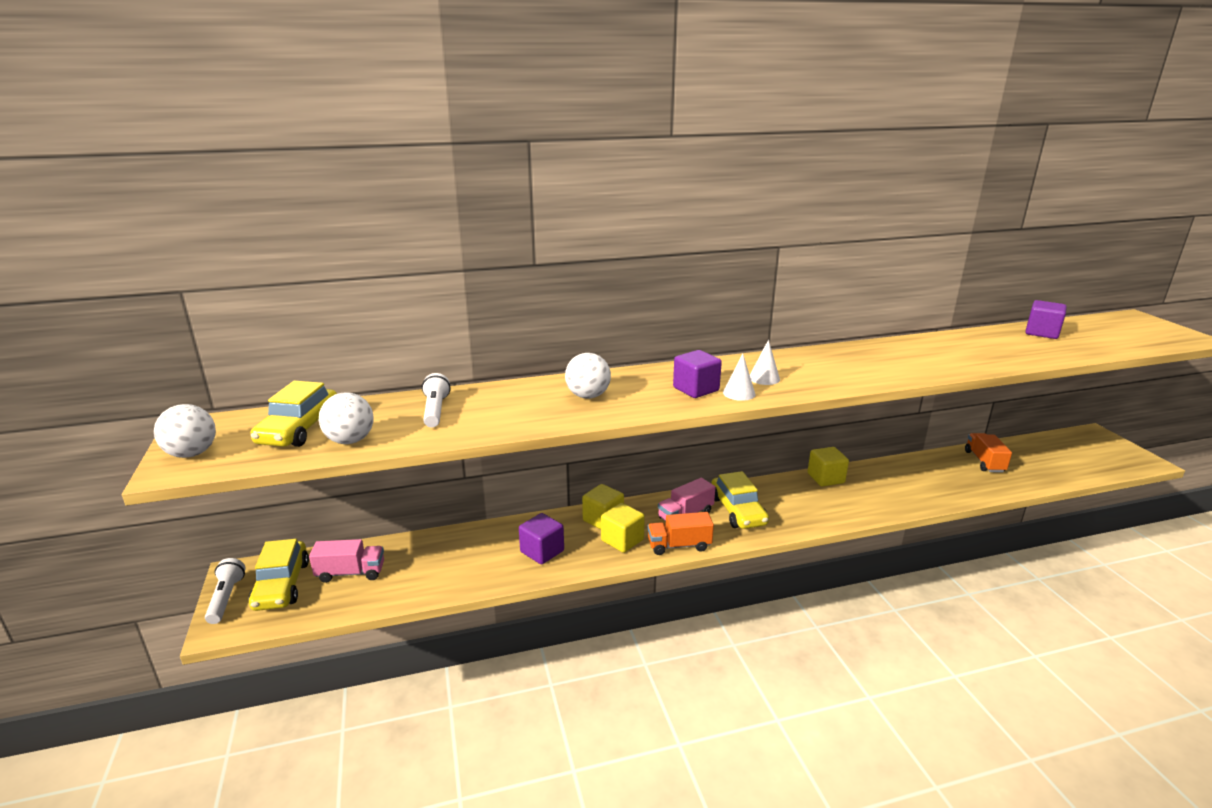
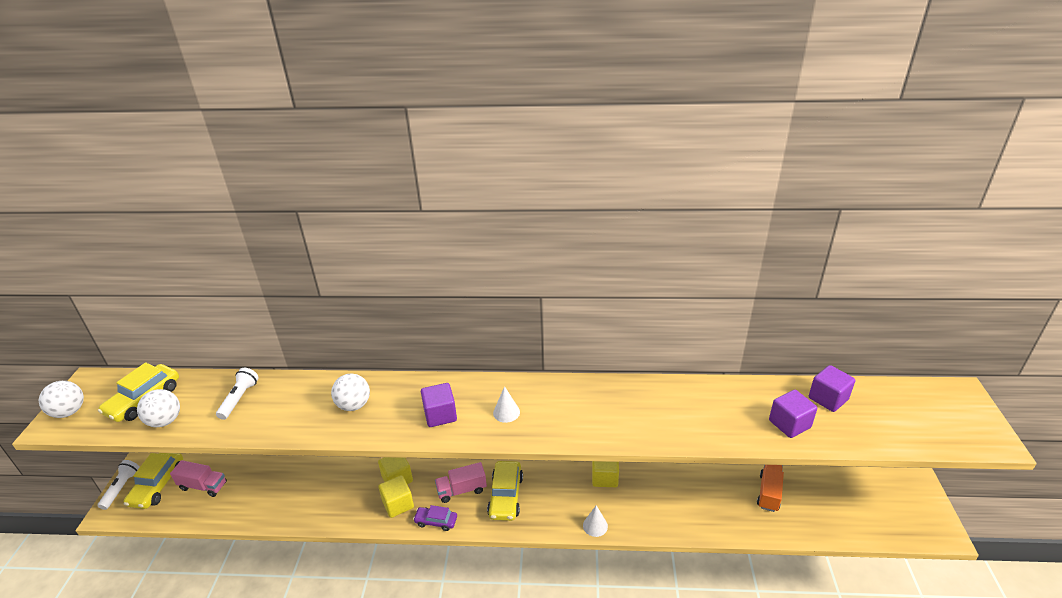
camera: 20 degrees right, 10 degrees up
purple cube [519,513,564,564] -> purple cube moved to [769,390,817,438]
orange truck [648,512,714,555] -> purple car [413,505,457,531]
white cone [723,354,756,401] -> white cone moved to [583,505,608,537]

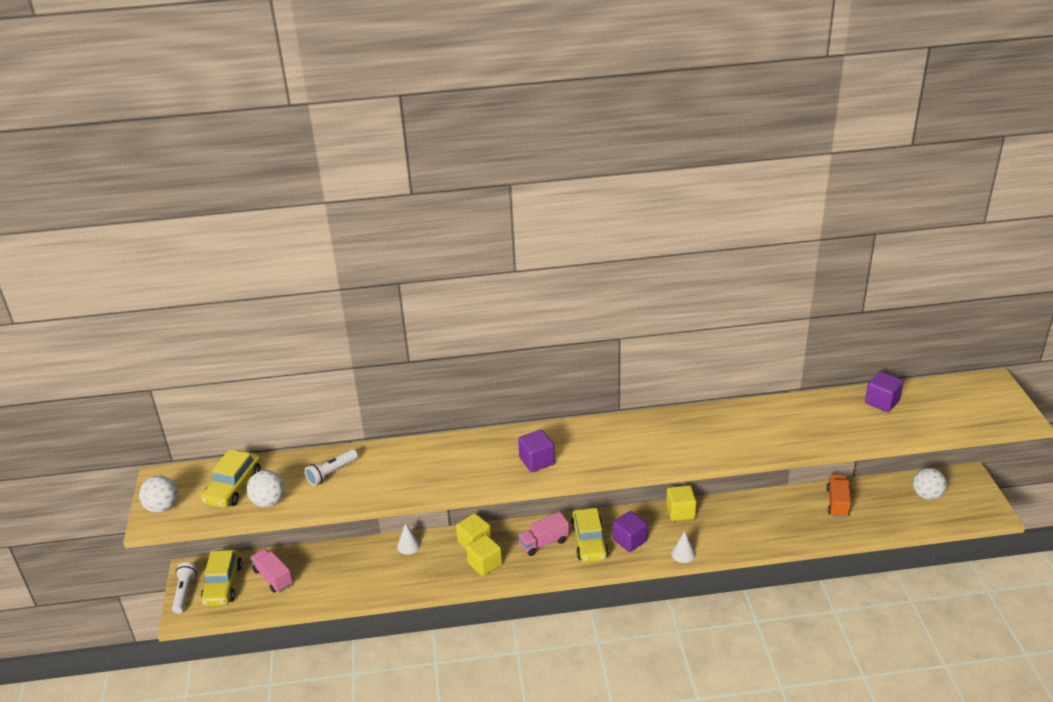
camera: 10 degrees left, 0 degrees up
pink truck [170,460,227,497] -> pink truck turned 135 degrees counterclockwise [250,549,292,593]
white flashlight [216,368,259,420] -> white flashlight turned 135 degrees counterclockwise [305,449,358,486]
white ball [331,373,370,411] -> white ball moved to [913,467,947,500]
purple car [413,505,457,531] -> none
white cone [493,386,520,423] -> white cone moved to [397,523,421,554]
purple cube [769,390,817,438] -> purple cube moved to [613,511,648,552]

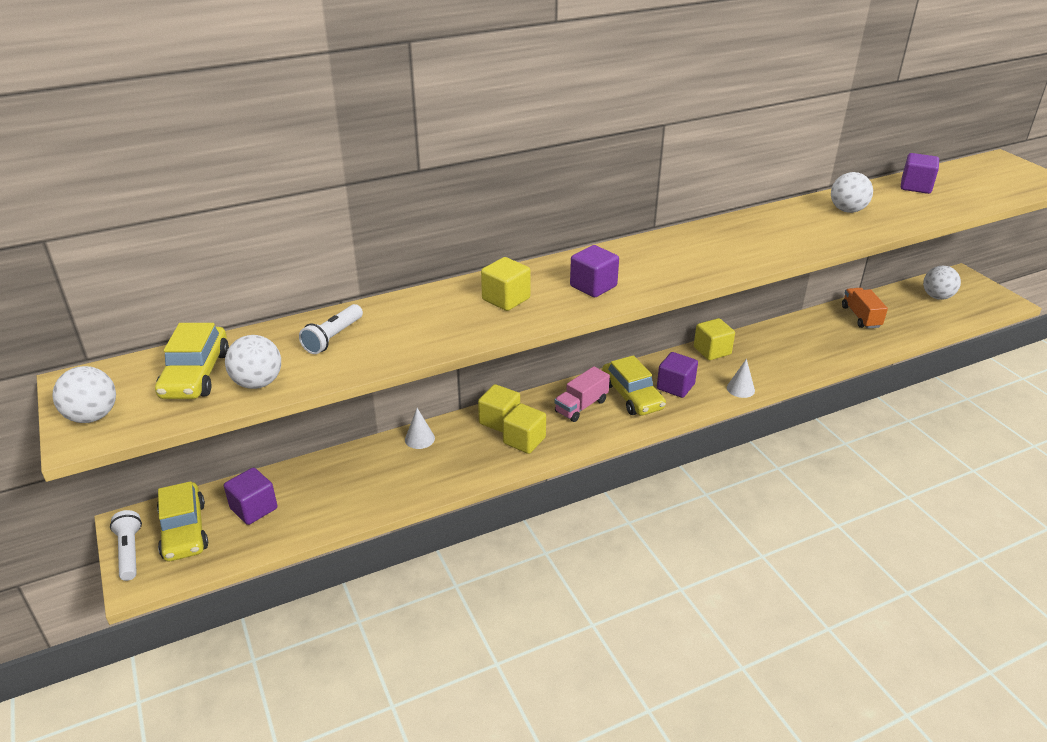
camera: 20 degrees left, 0 degrees up
pink truck [250,549,292,593] -> purple cube [224,468,278,525]
none -> yellow cube [481,257,531,311]
none -> white ball [831,172,873,213]

